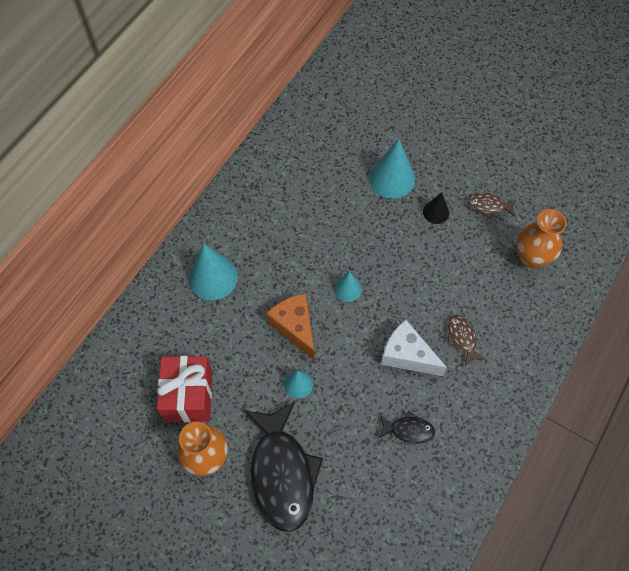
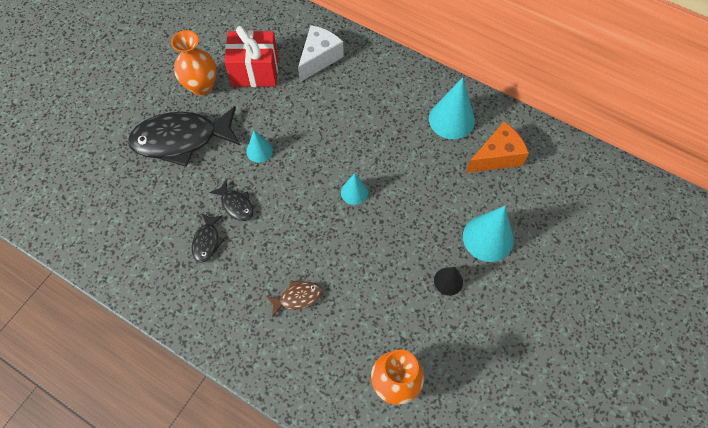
camera: 90 degrees right, 0 degrees up
turquoise cone [189,244,238,300] -> turquoise cone moved to [429,78,475,139]
orange cheese [266,293,314,360] -> orange cheese moved to [466,122,529,173]
white cheese [381,320,447,376] -> white cheese moved to [298,25,344,82]
brown fish [467,193,517,219] -> none
none -> black fish [209,179,253,221]

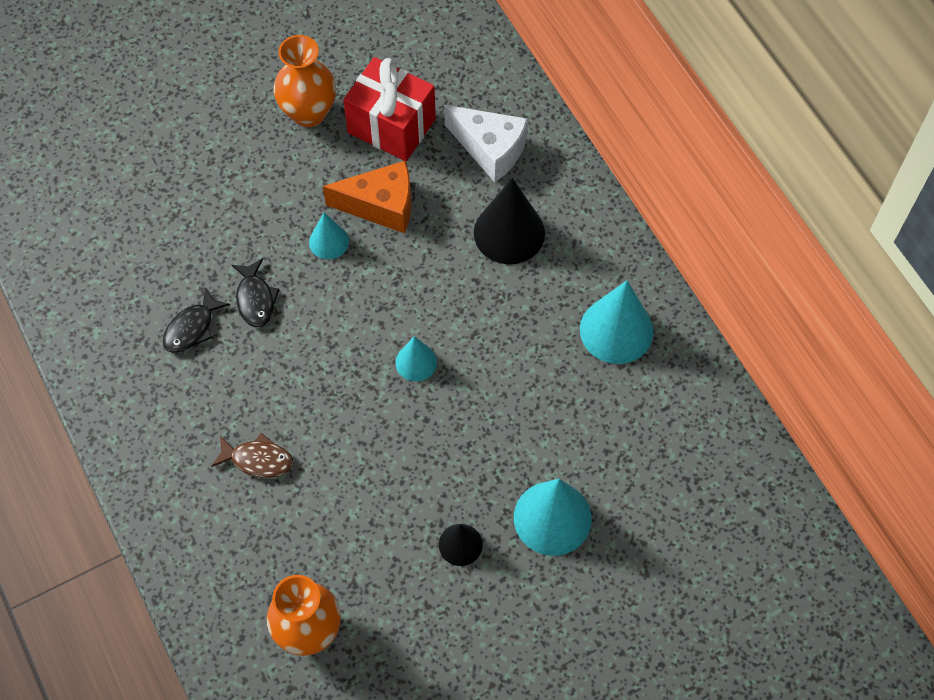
camera: 30 degrees right, 0 degrees up
black fish [128,106,241,167] -> none
white cheese [298,25,344,82] -> white cheese turned 60 degrees clockwise [444,105,528,182]
orange cheese [466,122,529,173] -> orange cheese moved to [323,161,411,233]
none -> black cone [474,178,545,264]

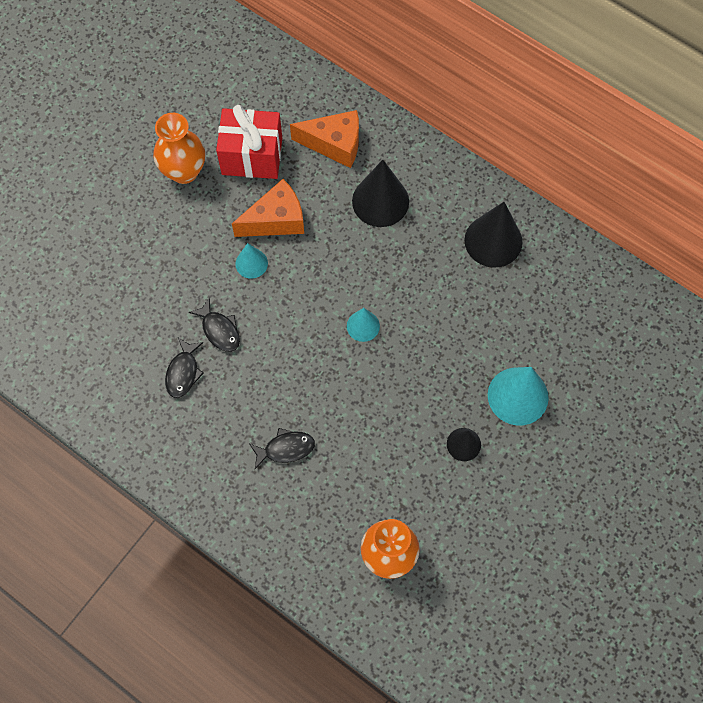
camera: 25 degrees left, 5 degrees up
brown fish [211,433,293,478] -> black fish [249,428,315,469]
white cheese [444,105,528,182] -> orange cheese [290,110,359,168]
turquoise cone [580,280,654,364] -> black cone [464,202,523,268]

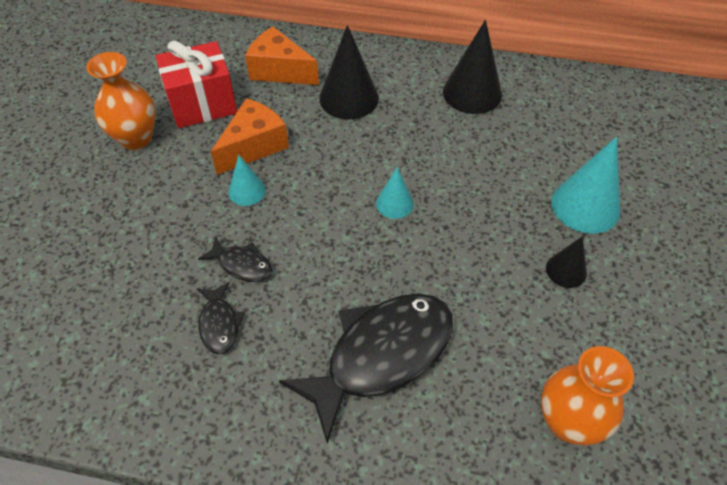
camera: 25 degrees left, 15 degrees down
black fish [249,428,315,469] -> black fish [279,293,453,444], size x2.21
orange cheese [290,110,359,168] -> orange cheese turned 135 degrees counterclockwise [245,27,319,85]

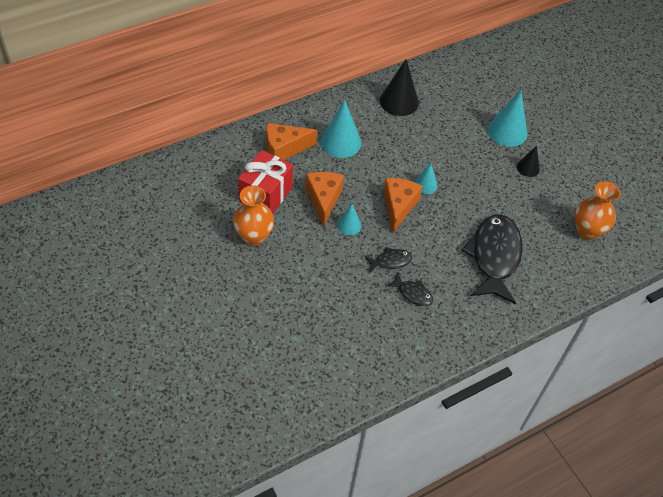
camera: 45 degrees left, 0 degrees up
black cone [319,25,379,119] -> turquoise cone [321,100,361,158]
none -> orange cheese [383,178,423,233]

